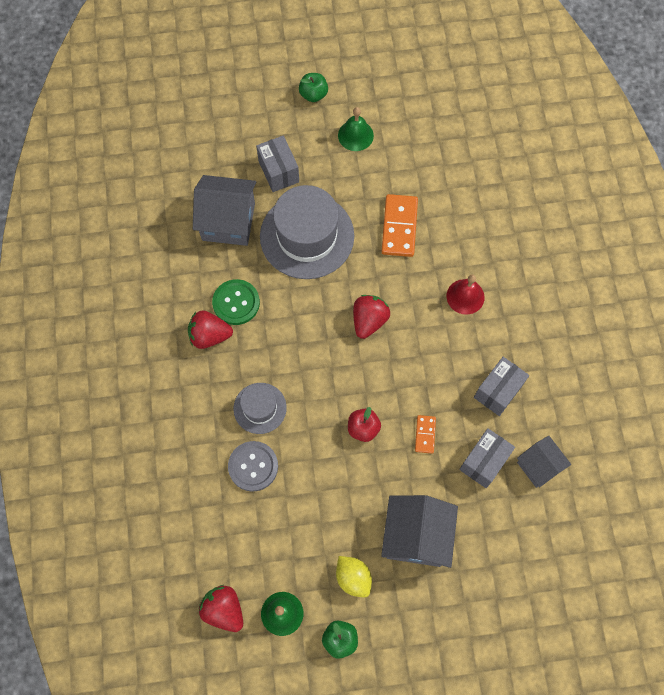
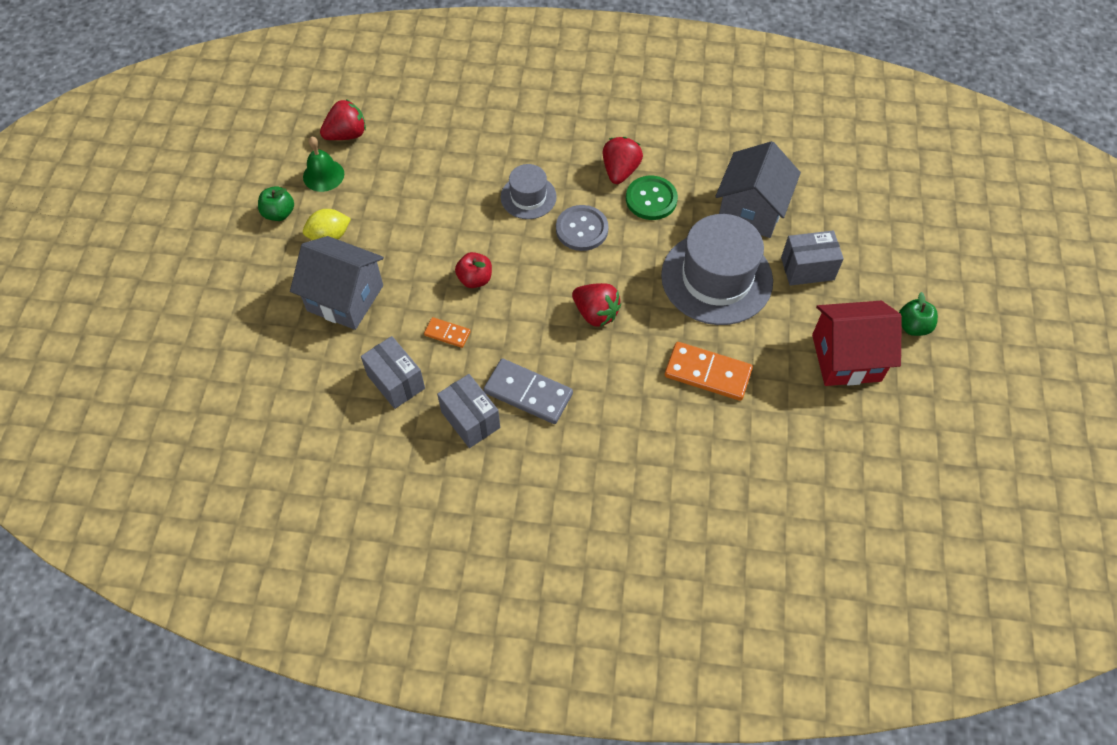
camera: 105 degrees right, 10 degrees down
grey button [228,441,278,492] -> grey button moved to [556,205,608,251]
green bell [338,107,374,151] -> red house [812,301,902,386]
red bell [446,274,484,315] -> none
grey house [517,436,571,488] -> none
none -> grey domino [483,359,573,424]

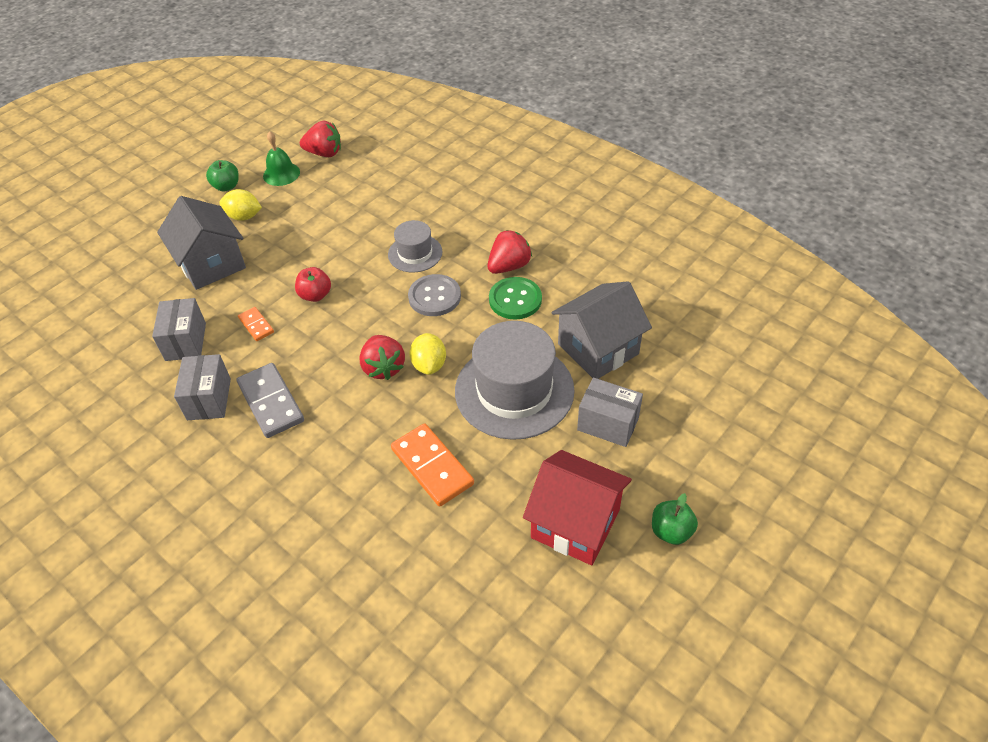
camera: 35 degrees right, 10 degrees down
none -> yellow lemon [409,333,446,375]

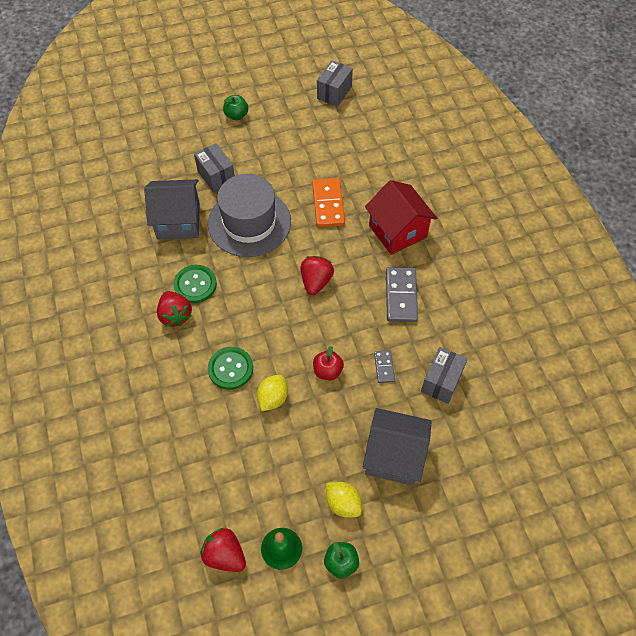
camera: 150 degrees left, 10 degrees up
grey house [157,196,246,290] -> grey house turned 75 degrees counterclockwise [363,408,432,486]
grey box [174,354,231,420] -> grey box moved to [317,60,353,107]
orange domino [238,307,274,341] -> grey domino [374,350,395,383]
grey hat [388,220,443,273] -> green button [208,347,253,390]
grey button [408,274,461,316] -> none
yellow lemon [409,333,446,375] -> yellow lemon moved to [257,375,288,411]
red strawberry [487,230,532,274] -> red strawberry turned 105 degrees counterclockwise [157,291,192,327]
red house [523,450,632,565] -> red house moved to [365,180,437,255]

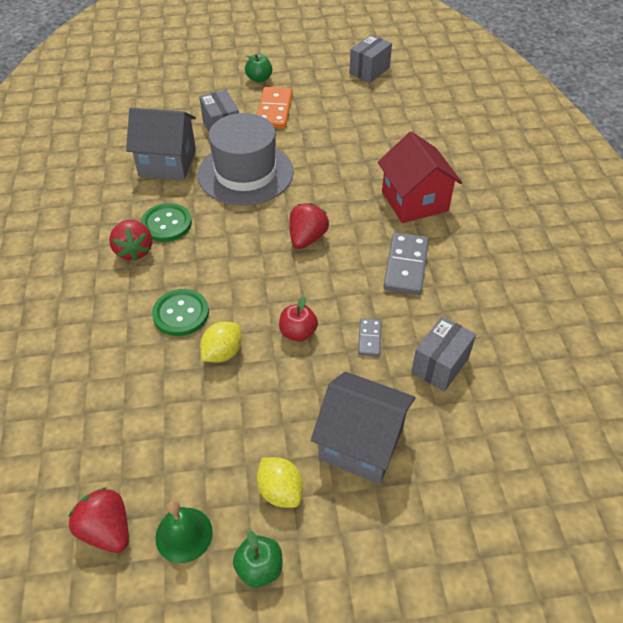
camera: 10 degrees right, 10 degrees down
orange domino [312,178,345,227] -> orange domino moved to [257,87,293,129]

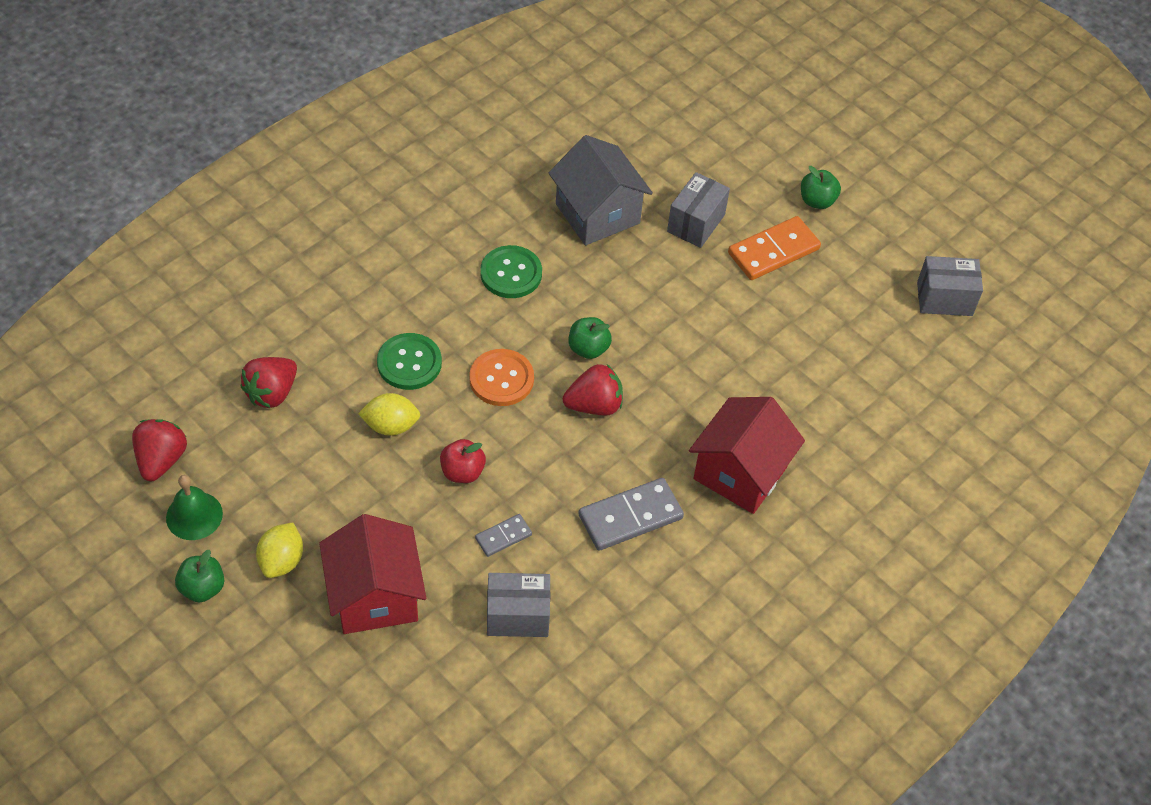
camera: 50 degrees right, 5 degrees up
red strawberry [109,220,152,261] -> red strawberry moved to [241,357,297,408]
grey hat [198,113,294,206] -> none
grey house [311,372,415,484] -> red house [319,514,426,634]
none -> orange button [469,349,534,406]
none -> green apple [569,317,612,359]

